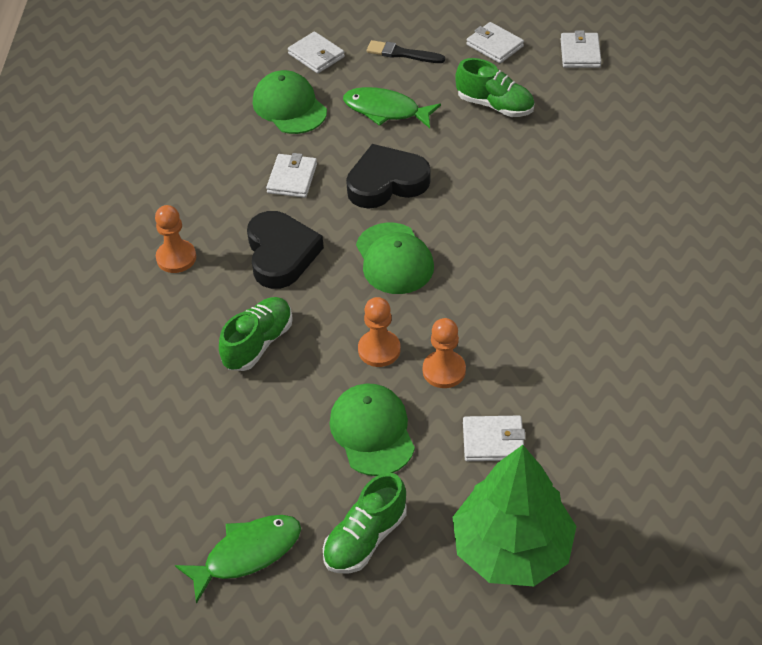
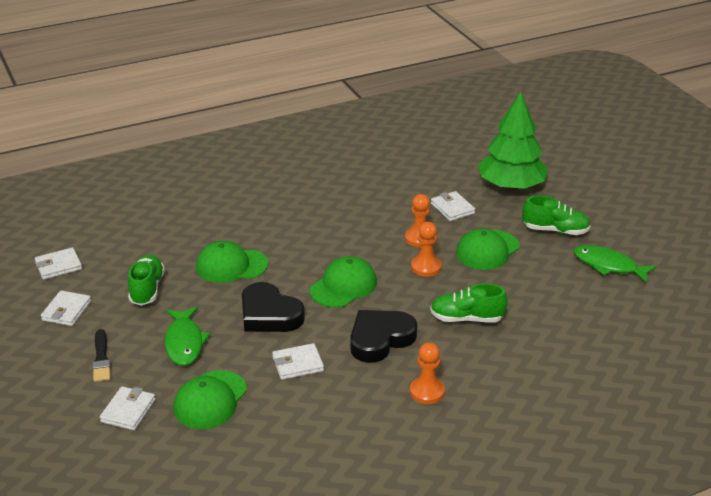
camera: 120 degrees left, 15 degrees down
none -> green cap [196,241,268,283]

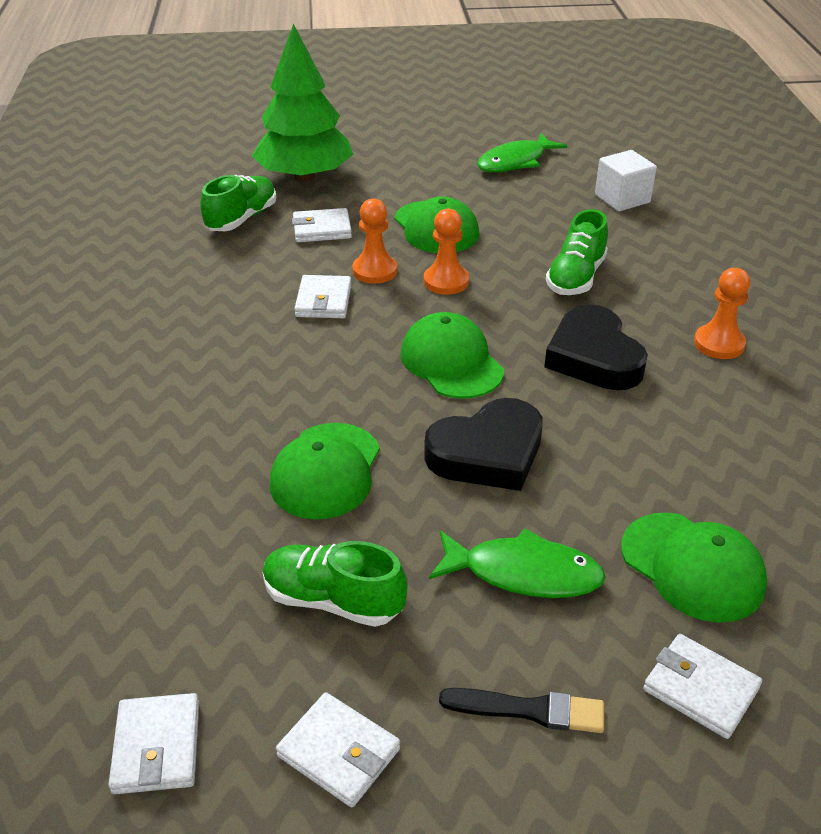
camera: 70 degrees left, 5 degrees up
white wallet [272,343,324,380] -> white wallet moved to [294,275,351,318]
green shoe [522,195,591,235] -> green shoe moved to [200,175,276,231]
none -> white cube [595,150,657,211]

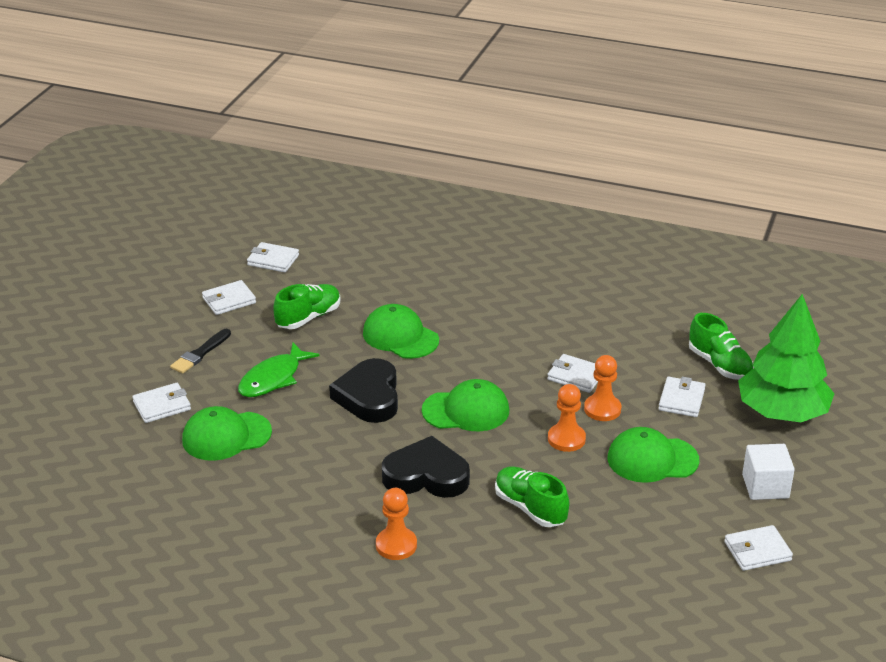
camera: 115 degrees right, 5 degrees down
green fish [477,133,567,172] -> white wallet [724,525,793,571]
white cube [595,150,657,211] -> white cube moved to [742,444,795,500]

